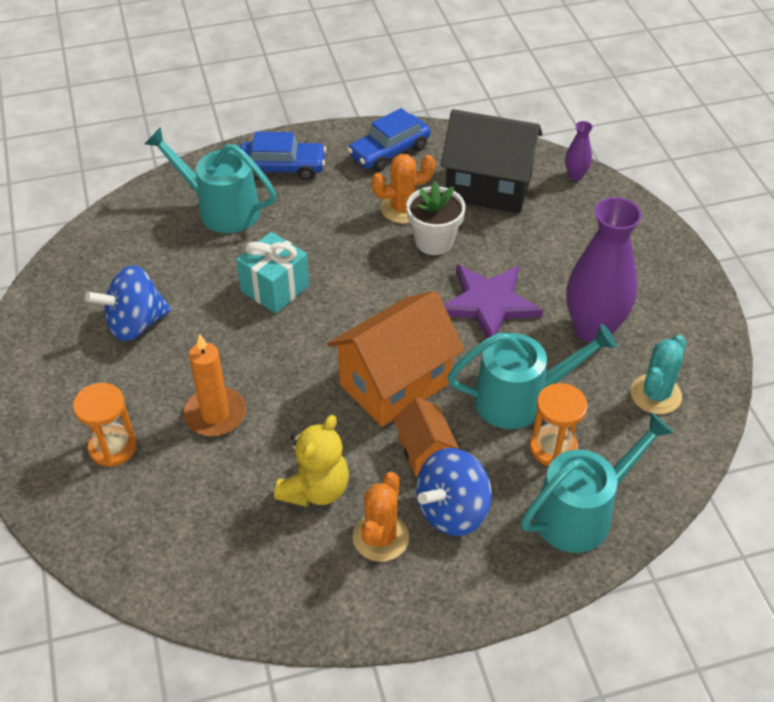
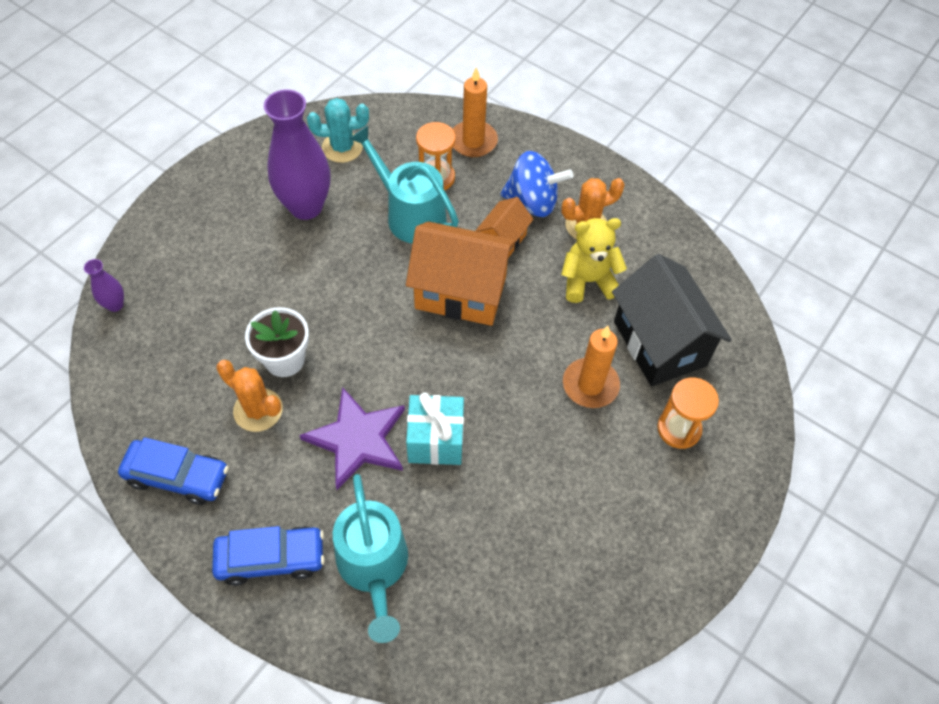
camera: 130 degrees left, 10 degrees up
blue spinning top [85,265,171,341] -> none
blue car [240,132,326,180] -> blue car turned 120 degrees clockwise [212,526,325,586]
black house [441,109,543,213] -> black house moved to [612,254,732,387]
purple star [444,265,543,338] -> purple star moved to [299,387,405,490]
turquoise watering can [521,412,674,553] -> orange candle [453,67,498,157]

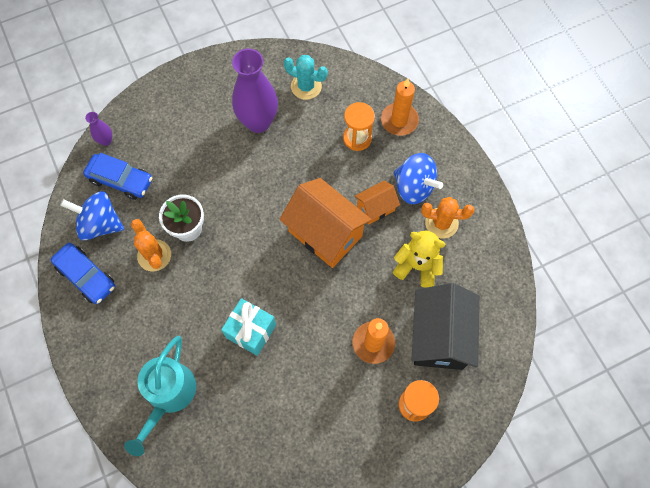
camera: 30 degrees right, 10 degrees up
blue car [212,526,325,586] -> blue car moved to [83,153,152,200]
purple star [299,387,405,490] -> none
turquoise watering can [349,126,459,243] -> none
none -> blue spinning top [60,191,124,240]

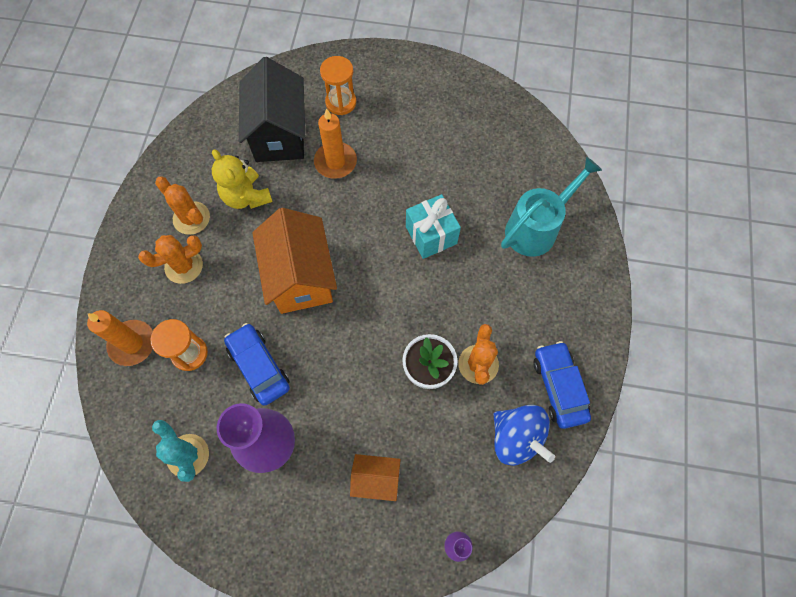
camera: 145 degrees left, 0 degrees up
blue car [83,153,152,200] -> blue car moved to [224,323,290,406]
orange house [354,181,400,224] -> orange house moved to [350,454,401,501]
blue spinning top [394,153,443,204] -> orange cactus [138,235,203,284]
black house [412,283,480,370] -> black house turned 45 degrees counterclockwise [239,57,305,162]

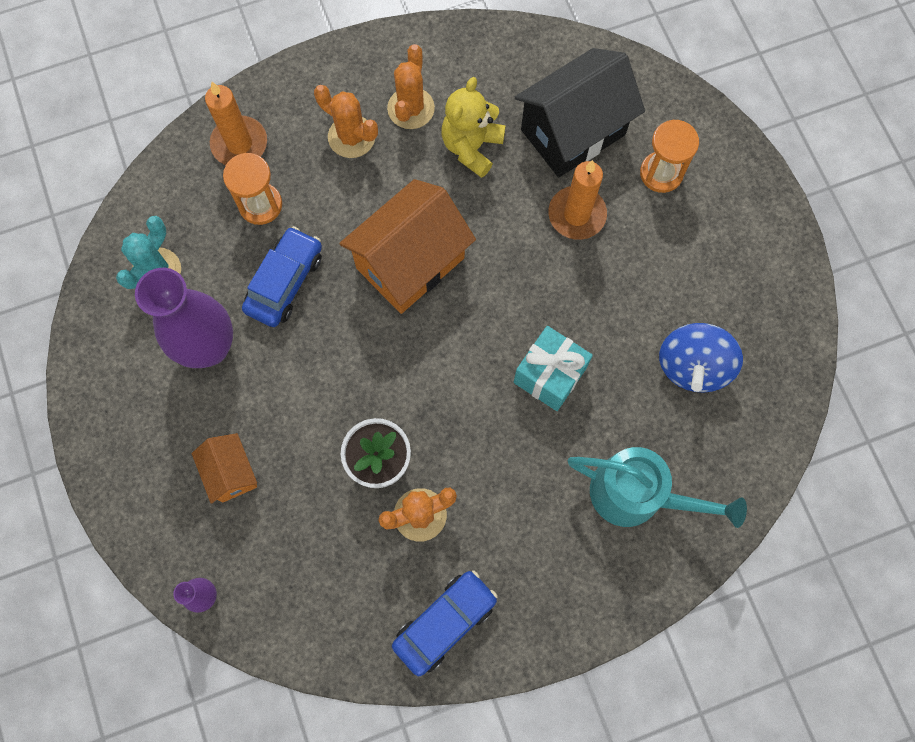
camera: 60 degrees right, 5 degrees up
blue spinning top [493,405,555,466] -> blue spinning top moved to [659,323,743,393]

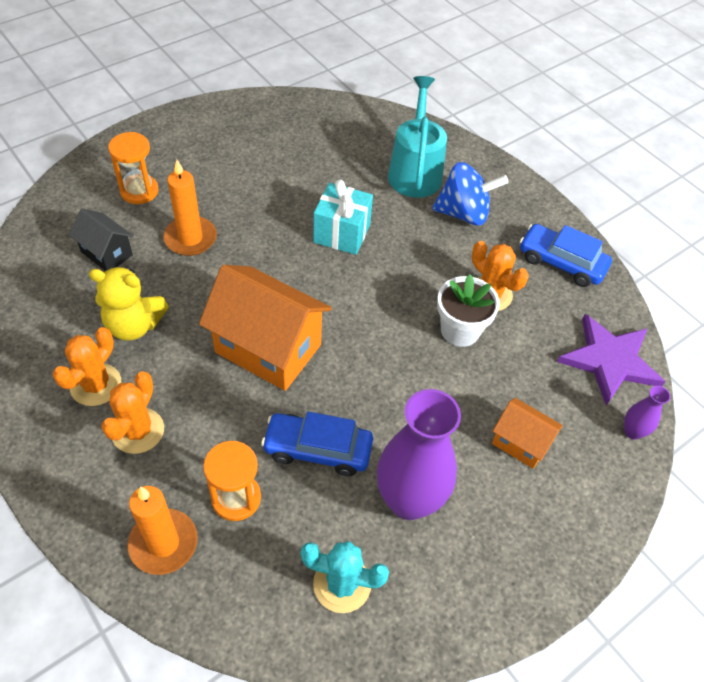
camera: 110 degrees left, 20 degrees down
orange house [192,433,257,504] -> orange house turned 75 degrees clockwise [492,398,563,469]
orange cactus [387,44,435,129] -> orange cactus turned 60 degrees counterclockwise [53,327,121,406]
black house [515,48,645,177] -> black house [69,209,133,271], size x0.53
blue spinning top [659,323,743,393] -> blue spinning top moved to [432,162,509,226]
none -> purple star [557,314,665,406]

